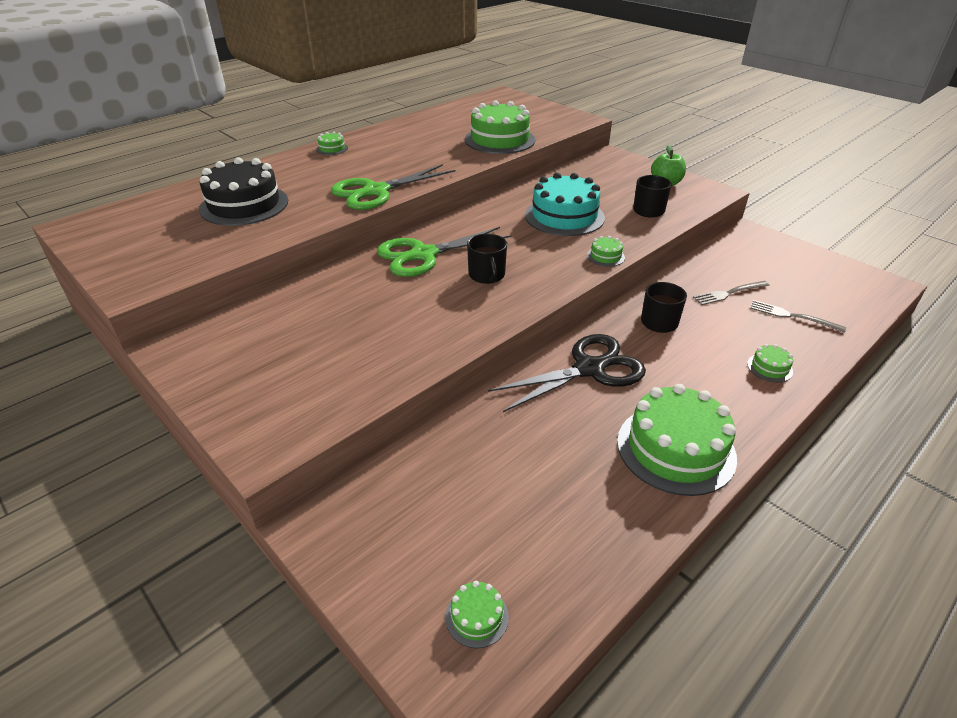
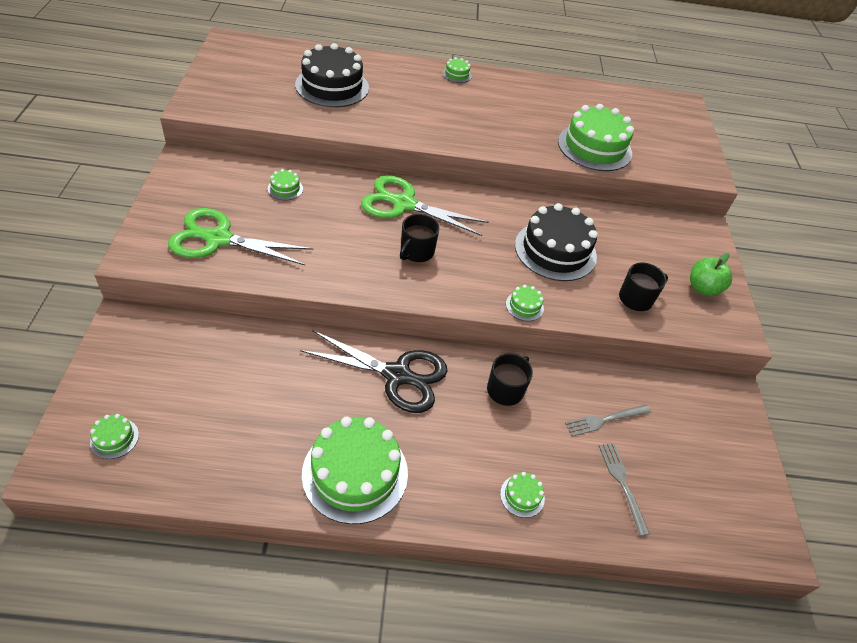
camera: 40 degrees right, 10 degrees up
green scissors [331,164,456,210] -> green scissors moved to [168,208,313,265]
turquoise cake [525,172,605,236] -> black cake [515,203,598,281]
grey fork [693,281,770,305] -> grey fork turned 45 degrees counterclockwise [565,405,651,436]
none -> green cake [268,169,303,200]

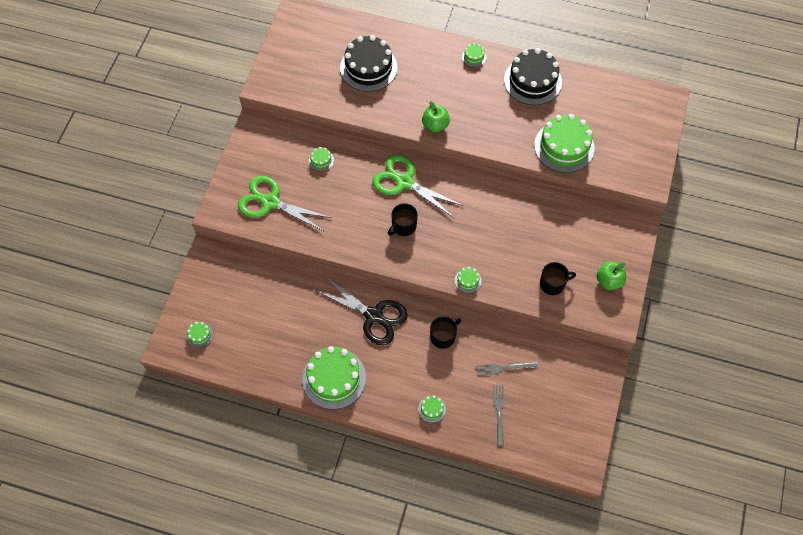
camera: 20 degrees right, 15 degrees up
black cake [515,203,598,281] -> black cake moved to [504,48,562,105]
none -> green apple [422,101,450,132]

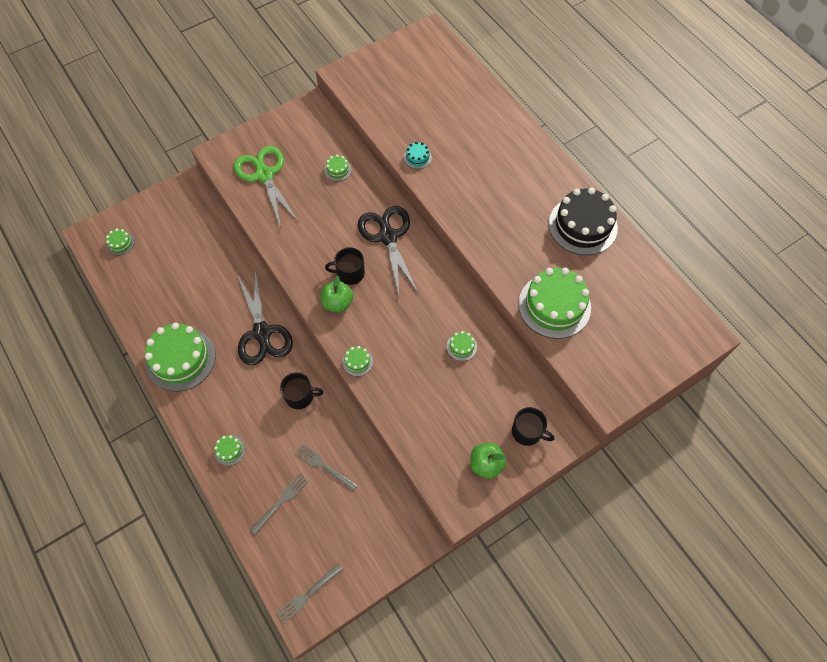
camera: 40 degrees right, 0 degrees up
black cake [340,35,398,92] -> none
green scissors [372,155,463,218] -> black scissors [358,206,418,295]
green apple [422,101,450,132] -> green apple moved to [321,276,353,312]
green cake [462,43,486,67] -> green cake moved to [447,331,477,361]
black mug [540,262,576,295] -> black mug moved to [512,407,555,446]
none -> grey fork [276,563,344,624]
none -> turquoise cake [404,142,432,169]

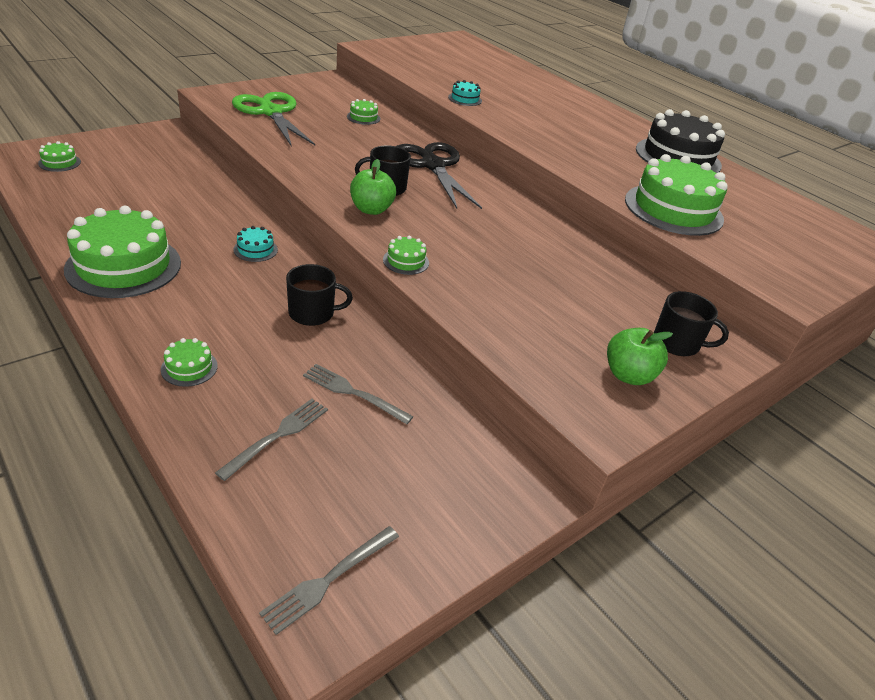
camera: 10 degrees left, 25 degrees down
black scissors [238,269,293,365] -> turquoise cake [233,226,278,262]
green cake [447,331,477,361] -> none

